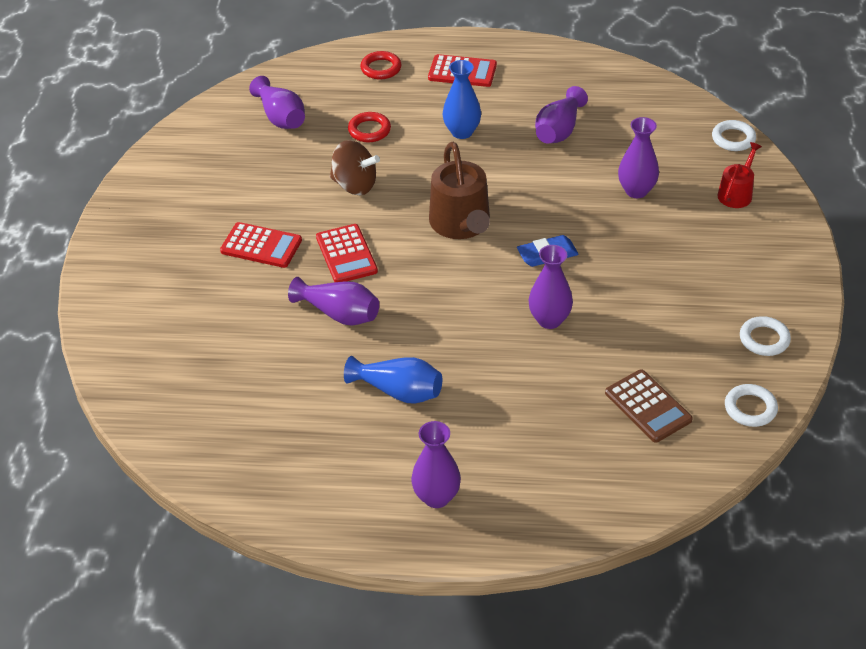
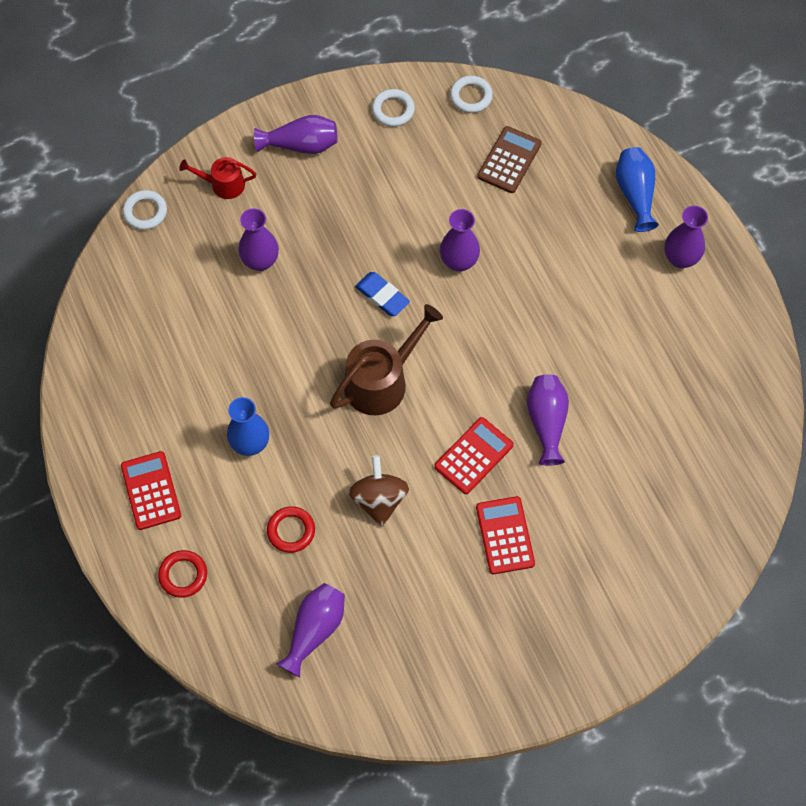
camera: 120 degrees left, 20 degrees up
blue vase [344,356,442,404] -> blue vase moved to [616,147,659,232]
purple vase [535,86,588,144] -> purple vase moved to [254,115,338,154]

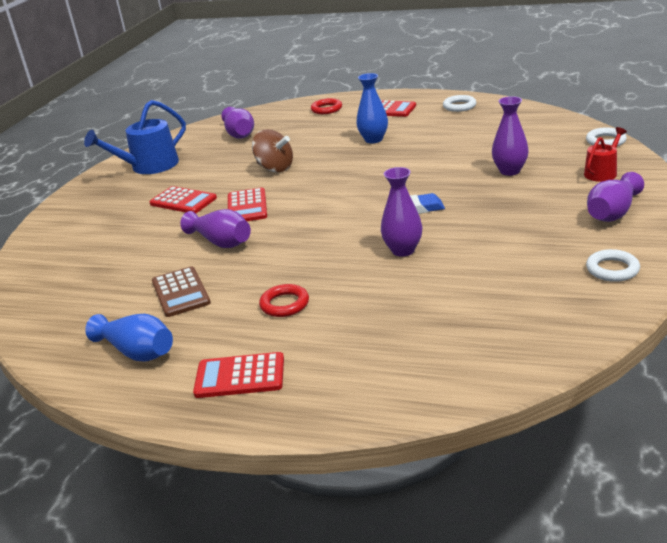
camera: 135 degrees right, 35 degrees down
red ring [267,506,315,553] -> red ring moved to [259,284,309,317]
brown watering can [330,304,443,415] -> none
white ring [450,76,493,113] -> white ring moved to [443,95,476,112]
brown calculator [477,126,542,193] -> brown calculator moved to [152,266,211,317]
blue vase [616,147,659,232] -> blue vase moved to [85,314,173,362]
purple vase [664,206,708,268] -> red calculator [193,352,284,398]
none -> blue watering can [84,100,186,174]

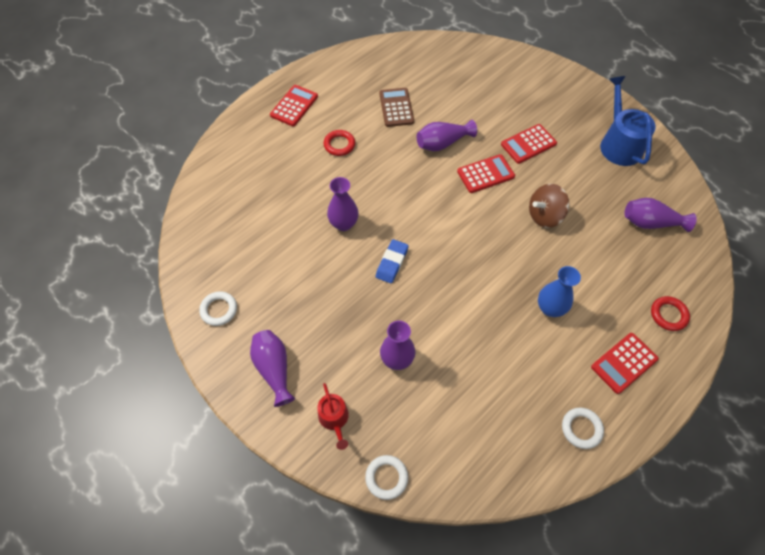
camera: 115 degrees right, 30 degrees up
blue vase [85,314,173,362] -> none
brown calculator [152,266,211,317] -> brown calculator turned 75 degrees clockwise [379,88,414,127]
red calculator [228,187,267,221] -> red calculator turned 135 degrees clockwise [457,154,515,193]

